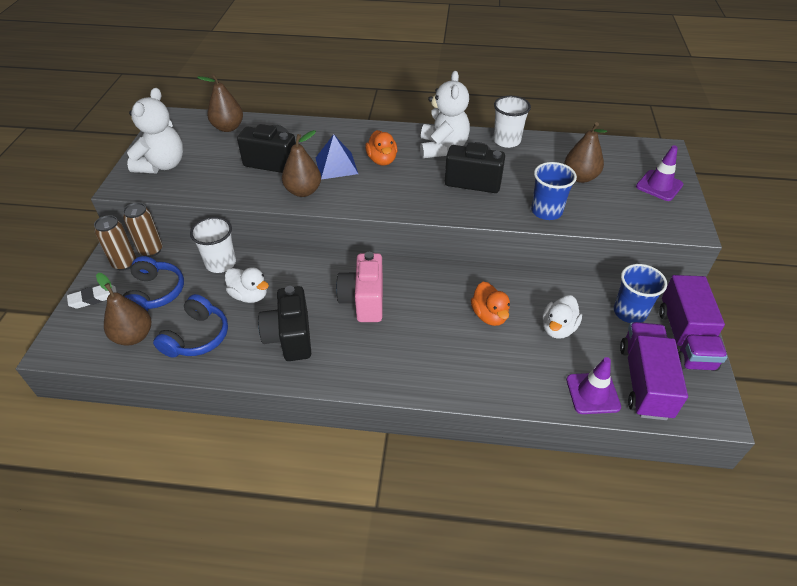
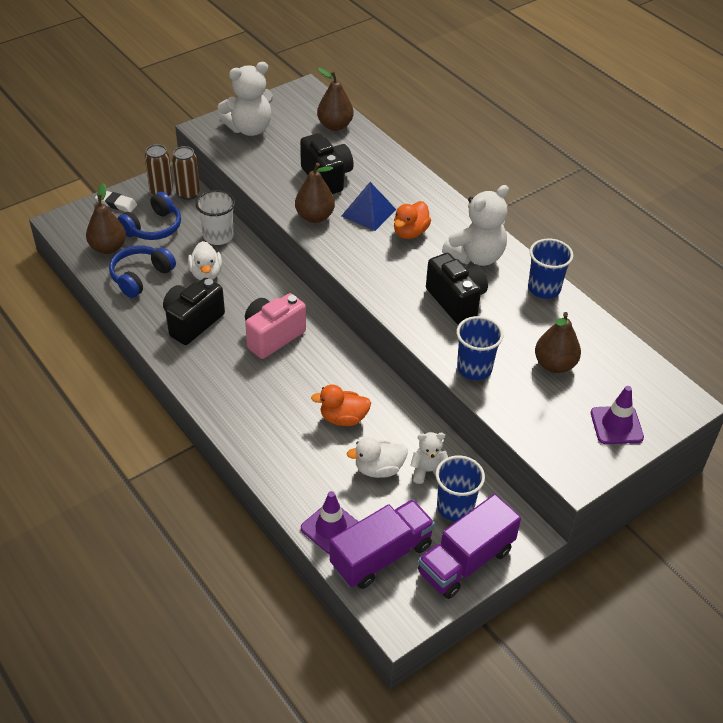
camera: 45 degrees right, 0 degrees up
blue headphones [153,294,228,358] -> blue headphones turned 150 degrees clockwise [109,245,176,298]
orange duck [471,282,510,326] -> orange duck turned 60 degrees clockwise [311,385,371,426]
white cup [493,96,531,148] -> blue cup [528,238,573,299]
none -> white teddy bear [410,432,448,484]

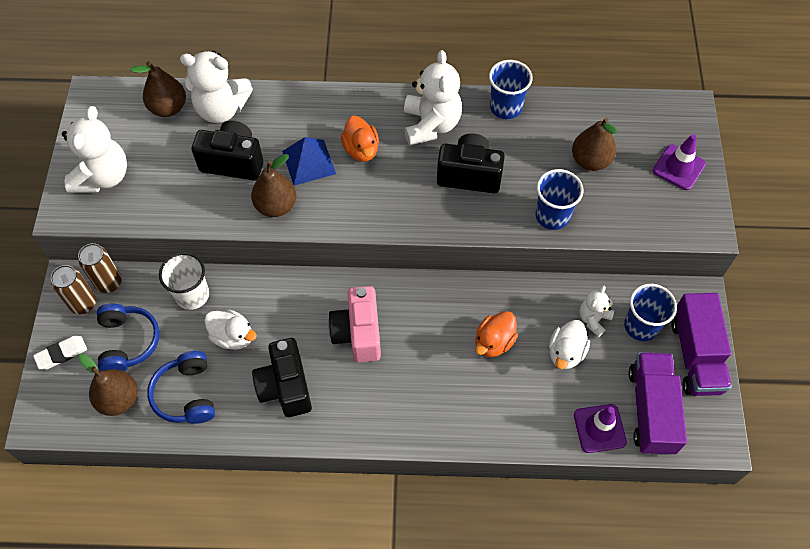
camera: 50 degrees left, 15 degrees up
none -> white teddy bear [180,51,253,123]

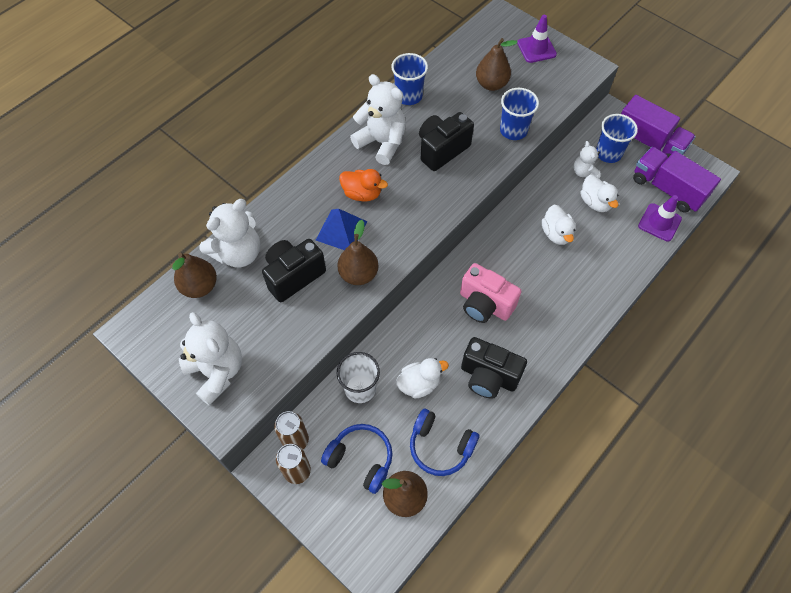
camera: 50 degrees left, 0 degrees up
white eraser [33,336,87,370] -> none
orange duck [475,311,518,357] -> white duck [542,205,576,245]

